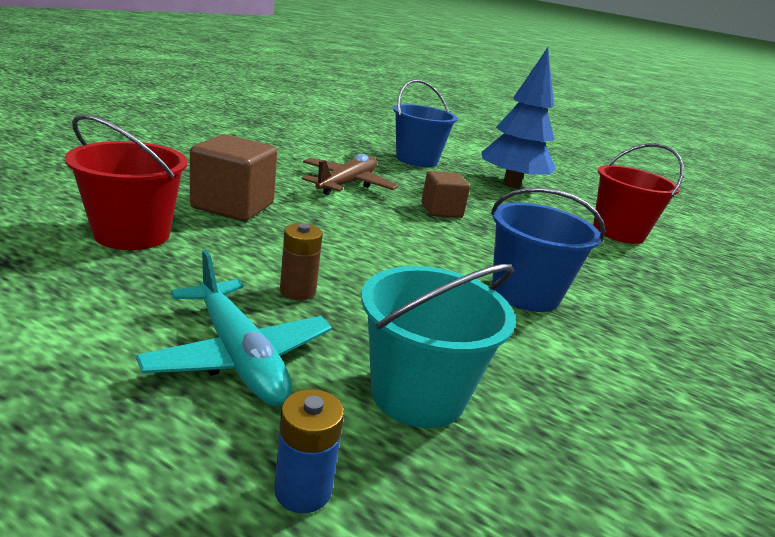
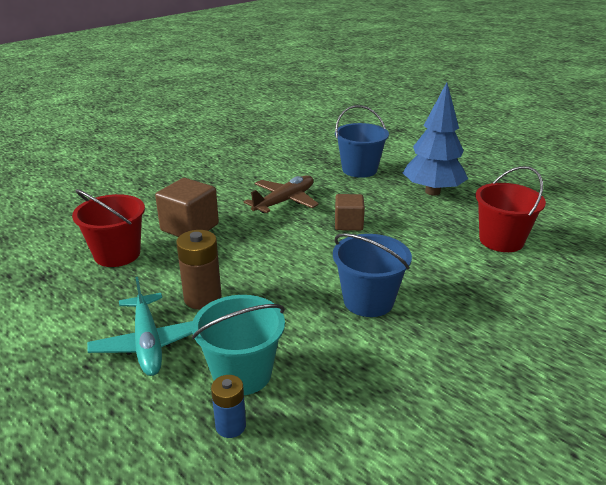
camera: 20 degrees right, 5 degrees up
blue battery [274,389,344,513] -> blue battery moved to [211,375,246,438]
brown battery [280,223,323,300] -> brown battery [176,230,222,309], size x1.60

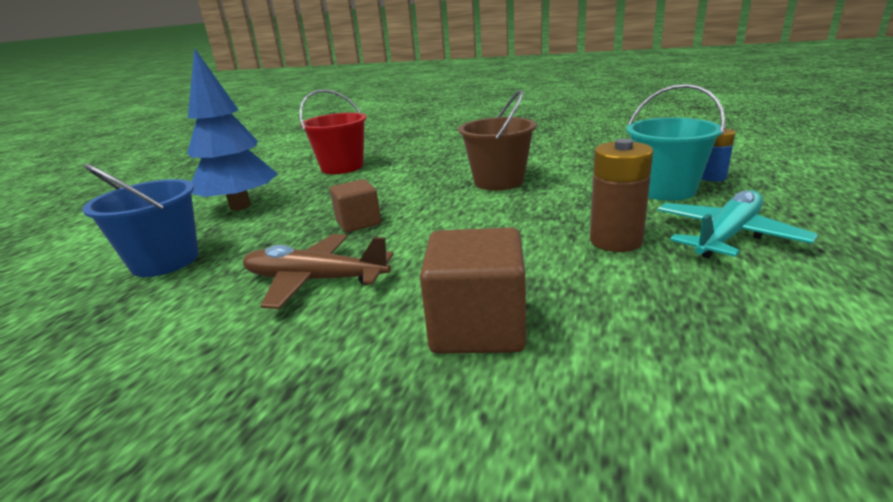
camera: 115 degrees left, 5 degrees down
red bucket [72,189,145,267] -> none
blue bucket [333,233,412,317] -> brown bucket [458,90,537,190]

